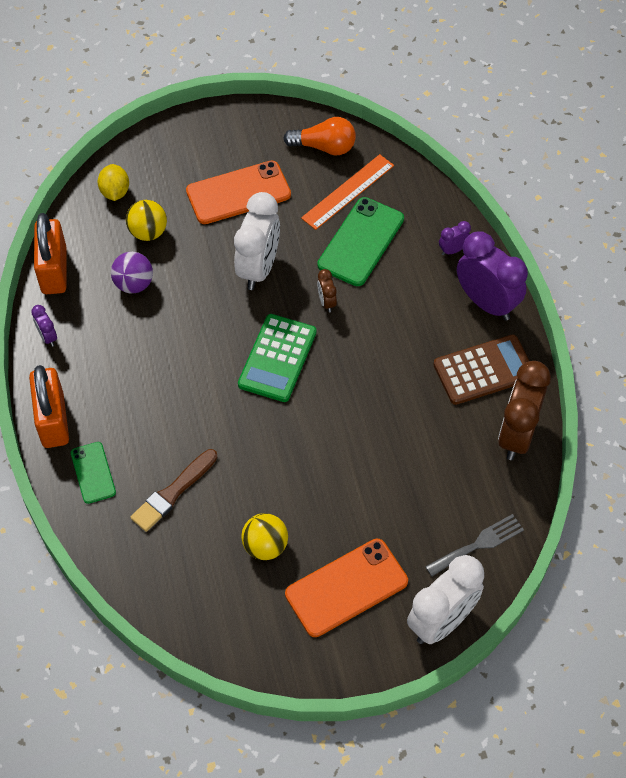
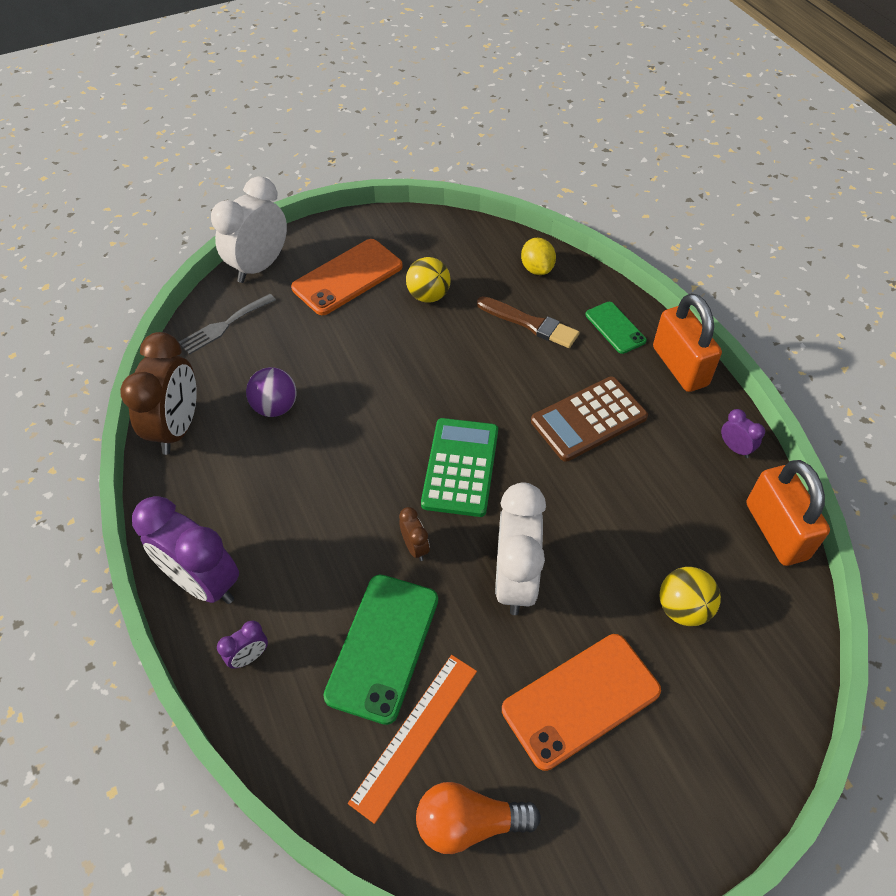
camera: 170 degrees right, 5 degrees down
yellow lemon [98,164,129,201] -> yellow lemon moved to [521,238,556,275]
purple ball [111,252,153,293] -> purple ball moved to [246,367,296,417]
brown brush [130,449,218,532] -> brown brush turned 90 degrees clockwise [477,296,580,348]
brown calculator [433,334,529,405] -> brown calculator moved to [531,376,648,462]

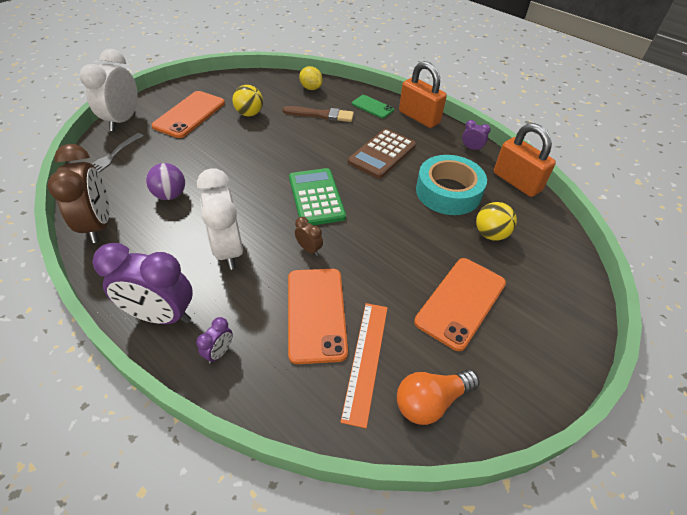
camera: 25 degrees left, 5 degrees down
green phone [323,575,438,725] -> orange phone [288,269,348,364]
white clock [495,482,546,615] -> white clock moved to [197,168,243,270]
none -> turquoise tape [416,155,487,215]

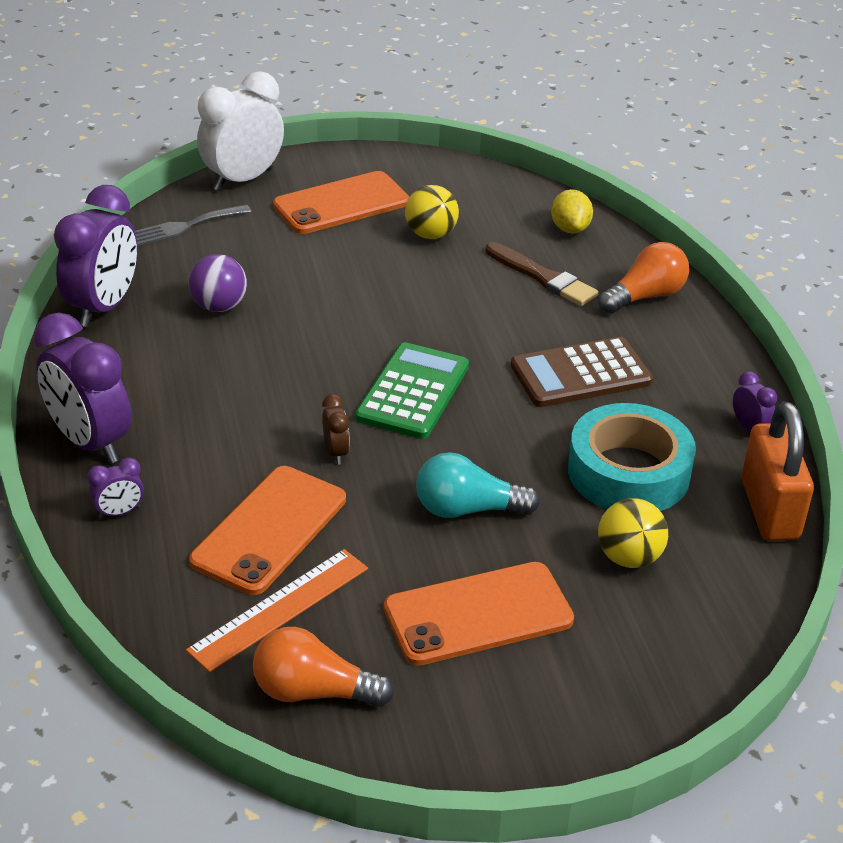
camera: 35 degrees right, 10 degrees down
brown clock [47,144,109,243] -> purple clock [54,185,137,327]
white clock [197,168,243,270] -> none
green phone [352,95,394,118] -> orange light bulb [598,242,689,314]
orange padlock [399,61,447,128] -> none
none -> turquoise light bulb [416,452,540,518]

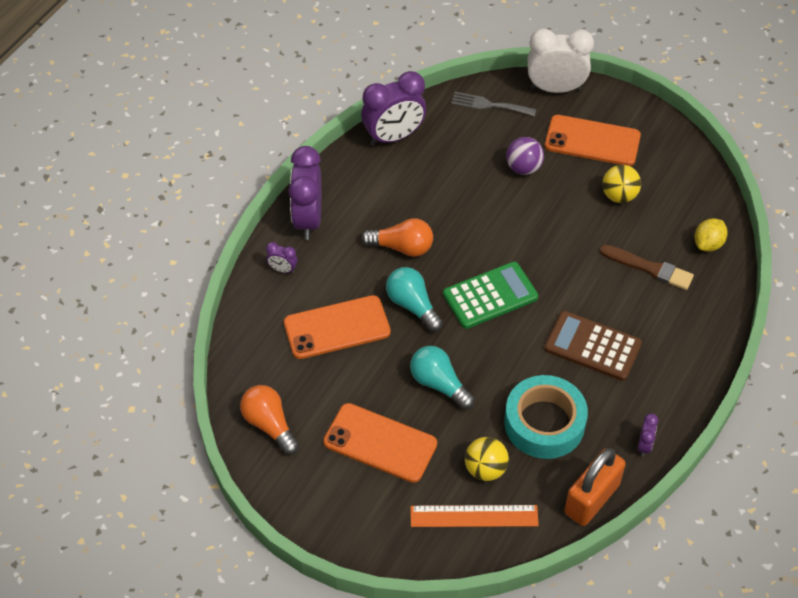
camera: 45 degrees right, 15 degrees up
orange ruler [186,549,368,672] -> orange ruler moved to [410,505,539,527]
purple ball [189,254,247,312] -> purple ball moved to [506,137,544,175]
brown clock [322,394,350,465] -> turquoise light bulb [386,267,443,332]
brown brush [486,242,599,306] -> brown brush turned 60 degrees counterclockwise [599,245,694,290]
orange light bulb [598,242,689,314] -> orange light bulb moved to [361,218,433,257]

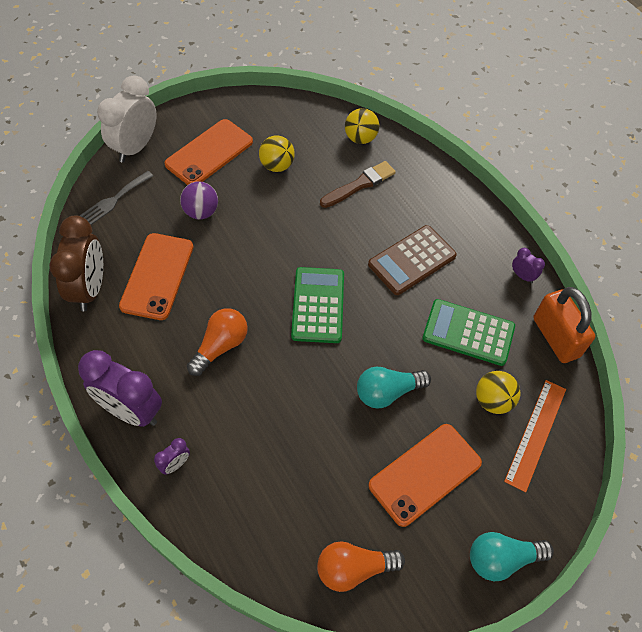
camera: 65 degrees left, 5 degrees up
orange phone [284,295,391,359] -> orange phone moved to [119,233,193,320]
purple clock [361,71,426,146] -> brown clock [49,216,103,311]
turquoise light bulb [386,267,443,332] -> turquoise light bulb moved to [470,532,554,581]
turquoise tape [504,375,588,459] -> green calculator [422,299,515,366]
yellow lemon [695,218,728,252] -> yellow ball [345,108,379,144]

